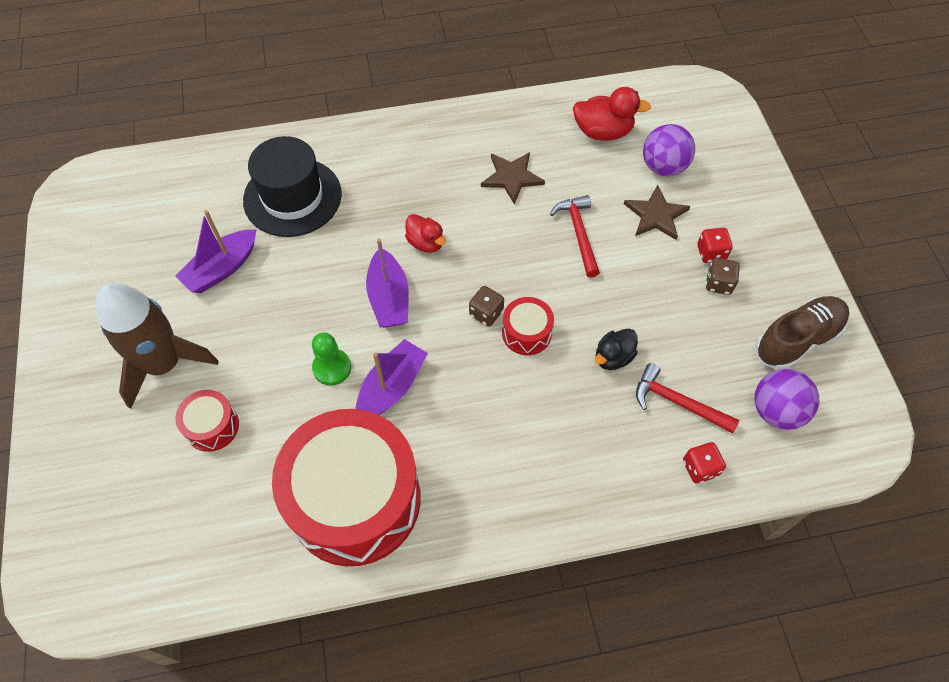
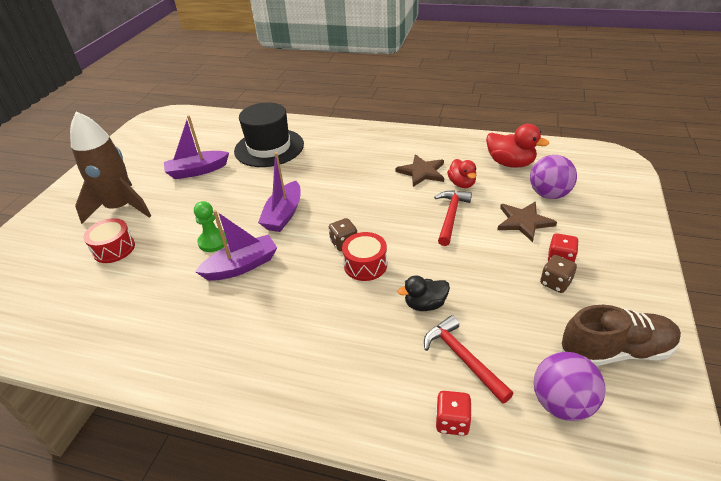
camera: 30 degrees right, 20 degrees down
red drum [272,409,421,566] -> none
red duck [405,214,446,253] -> red duck moved to [447,159,476,188]

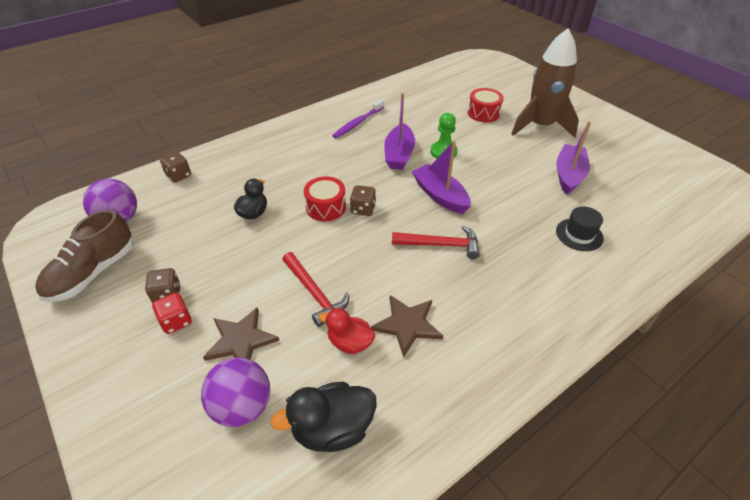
camera: 125 degrees right, 5 degrees up
black hat [234,102,304,167] -> black hat [556,206,604,251], size x0.50
red hammer [424,315,514,404] -> red hammer moved to [392,226,480,259]
red dice [436,391,472,436] -> brown dice [160,152,191,183]
red duck [486,124,549,168] -> black duck [270,382,377,452]
none -> purple toothbrush [332,99,384,138]

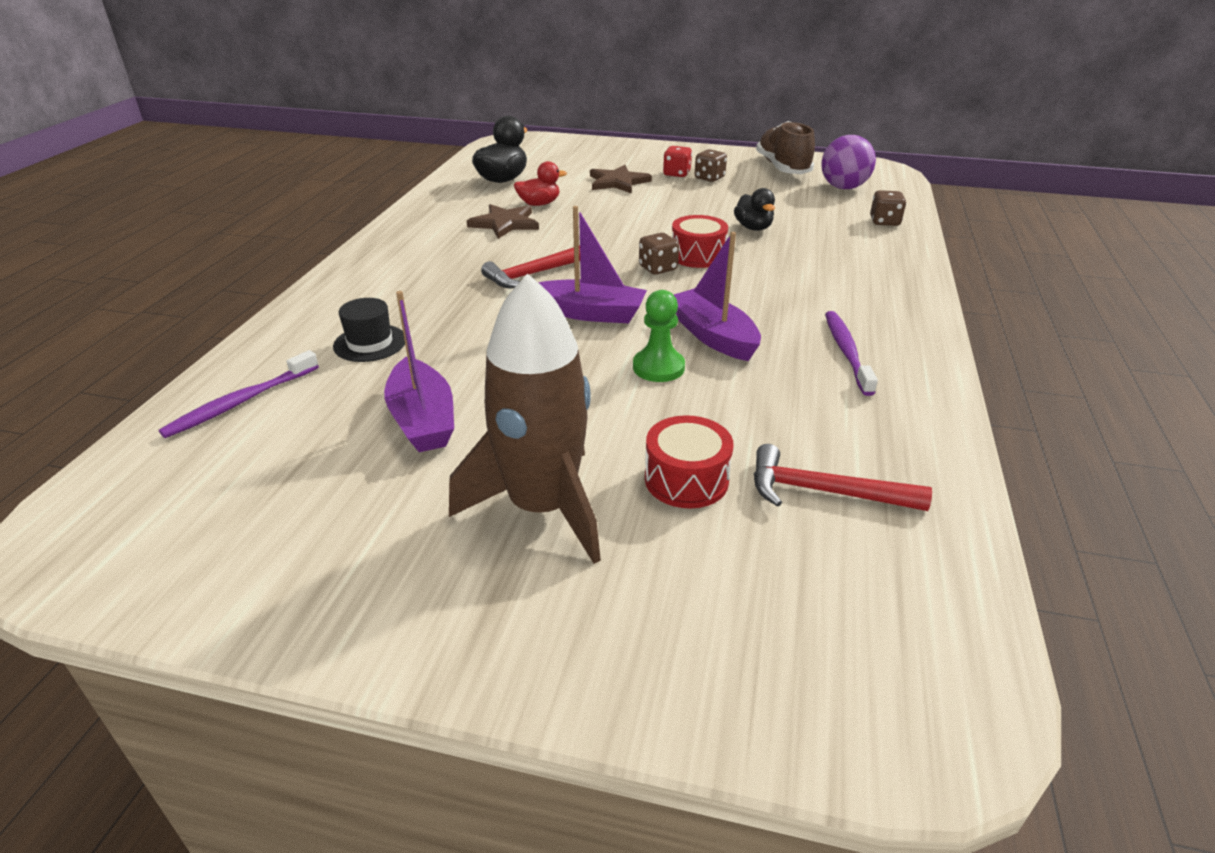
camera: 140 degrees right, 10 degrees down
purple ball [201,357,270,427] -> none
red hammer [282,252,349,327] -> red hammer moved to [754,444,932,511]
none -> purple toothbrush [159,350,319,438]

